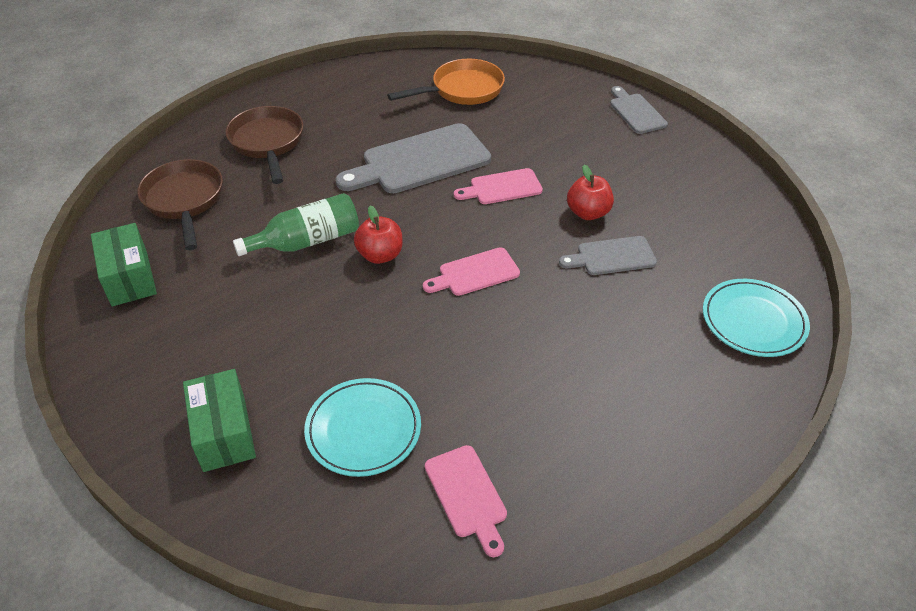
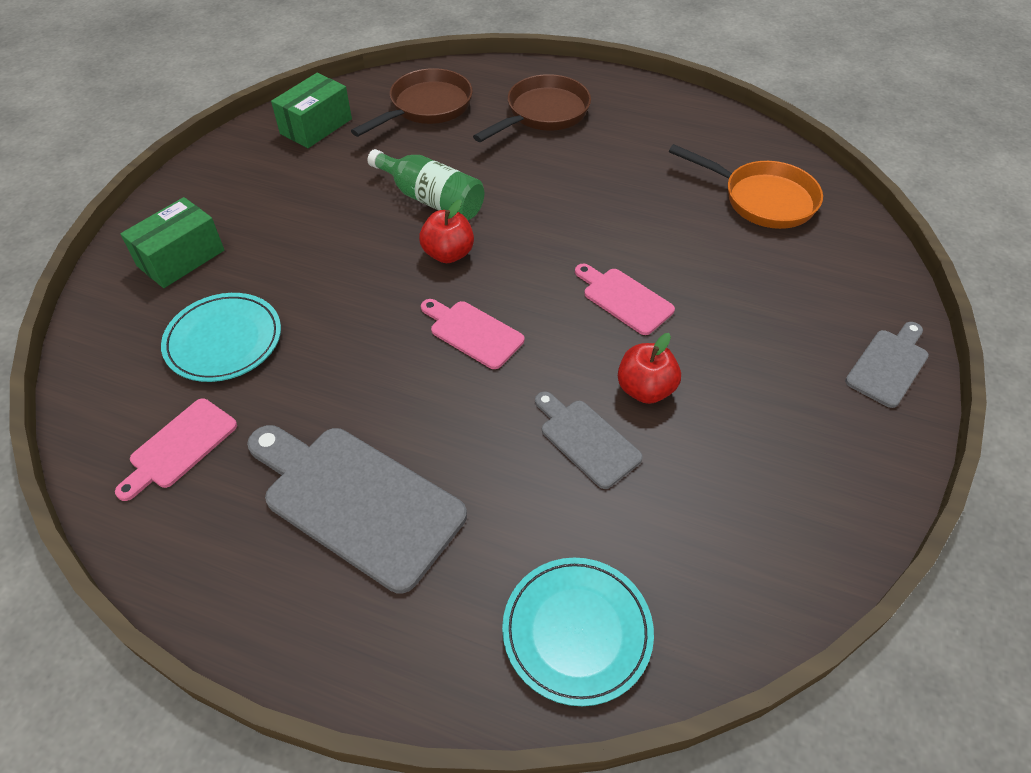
camera: 60 degrees right, 5 degrees up
grey cutting board [336,123,491,193] -> grey cutting board moved to [247,425,467,593]

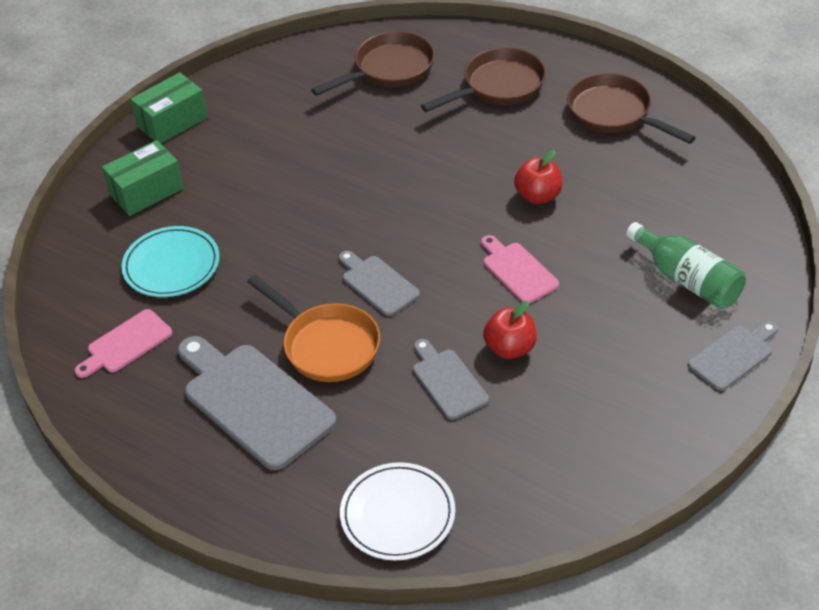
camera: 15 degrees right, 5 degrees down
green box [271,73,352,148] -> green box moved to [130,72,208,143]
green bottle [367,149,484,220] -> green bottle moved to [626,222,746,309]
red apple [419,199,474,263] -> red apple moved to [514,150,563,204]
pink cutting board [421,299,524,369] -> grey cutting board [339,251,420,316]
turquoise plate [502,558,654,706] -> white plate [340,462,455,560]
orange pan [669,144,823,229] -> orange pan moved to [247,275,380,382]
none -> brown pan [567,73,696,144]

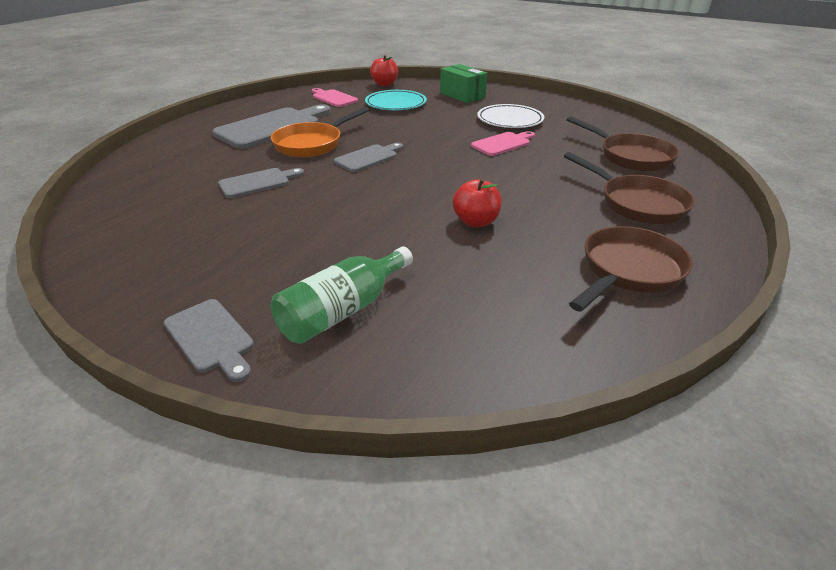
camera: 85 degrees right, 10 degrees down
green box [130,72,208,143] -> none
white plate [340,462,455,560] -> white plate moved to [477,104,544,128]
pink cutting board [481,235,559,304] -> pink cutting board moved to [471,131,535,156]
red apple [483,301,537,359] -> red apple moved to [370,55,398,86]

